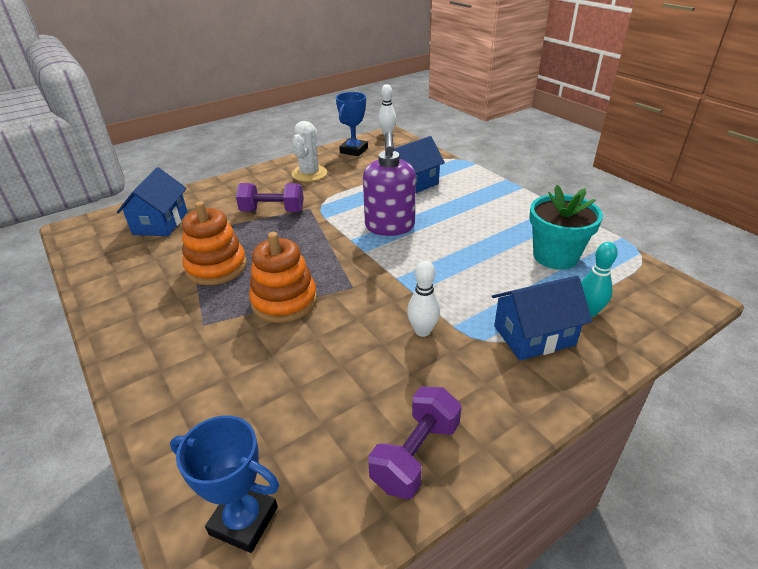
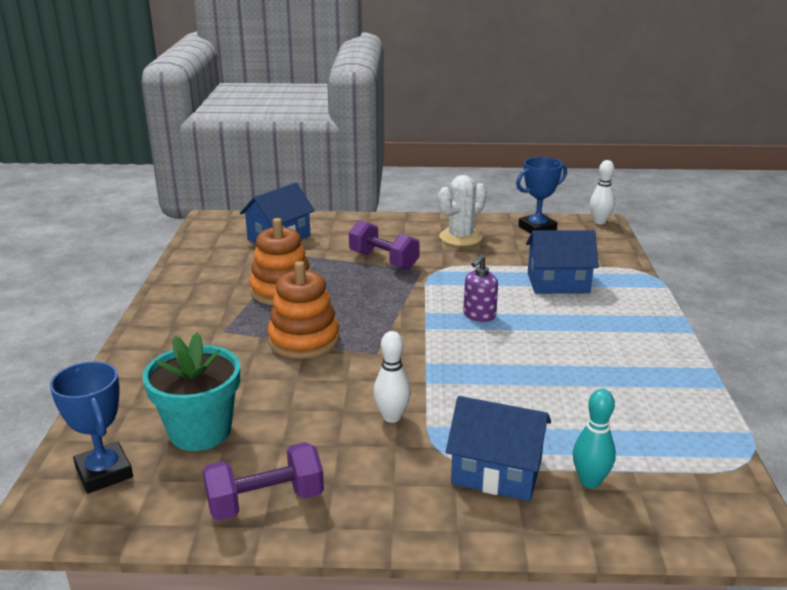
camera: 35 degrees right, 10 degrees down
purple soap dispenser [363,132,416,236] -> purple soap dispenser [463,255,498,322], size x0.56
turquoise flower pot [529,185,603,270] -> turquoise flower pot moved to [142,333,240,451]

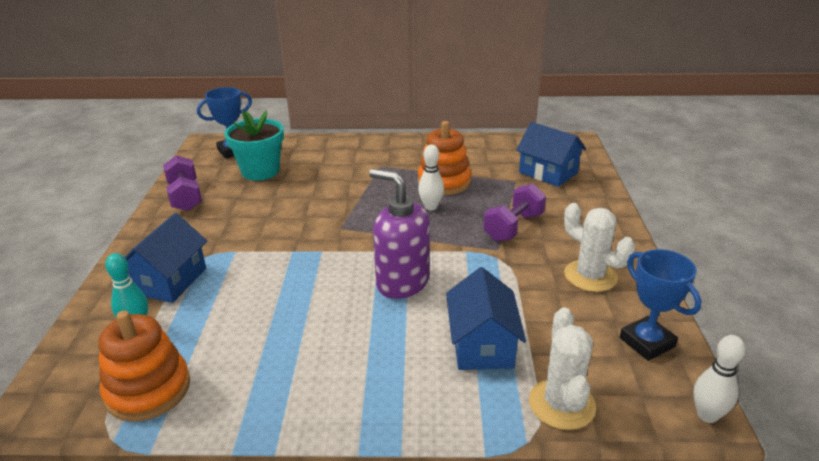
camera: 90 degrees right, 5 degrees up
orange stacking toy [268,261,340,359] -> orange stacking toy moved to [98,310,190,422]
white bowling pin [373,331,411,423] -> white bowling pin moved to [418,144,444,210]
purple soap dispenser [463,255,498,322] -> purple soap dispenser [369,168,430,299], size x1.80
none -> white cactus [529,308,596,430]

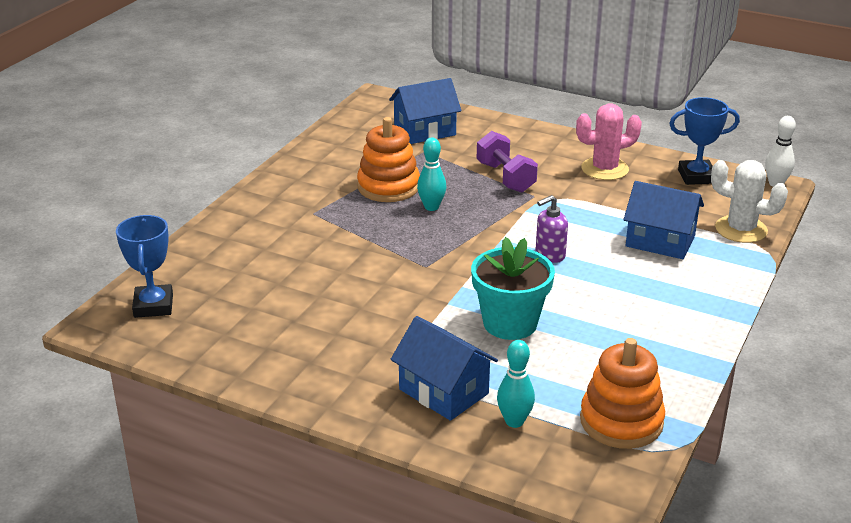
camera: 65 degrees left, 0 degrees up
purple dumbbell [163,155,202,211] -> none
turquoise flower pot [224,110,284,181] -> turquoise flower pot moved to [471,237,555,340]
purple soap dispenser [369,168,430,299] -> purple soap dispenser [536,195,568,263], size x0.56
white bowling pin [418,144,444,210] -> turquoise bowling pin [417,137,446,211]
white cactus [564,203,635,292] -> pink cactus [576,103,642,180]

